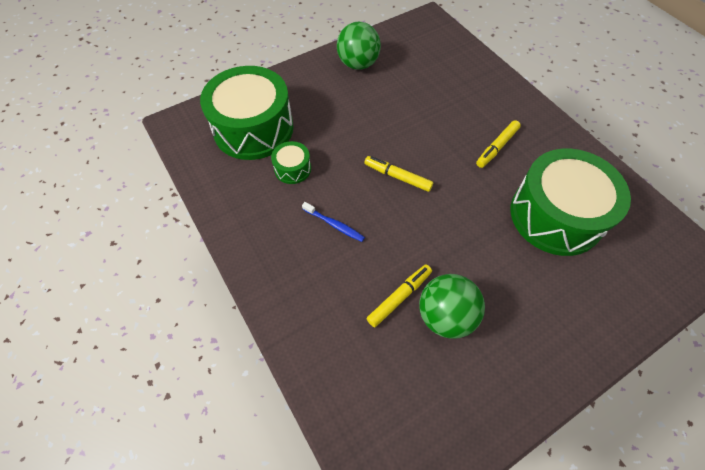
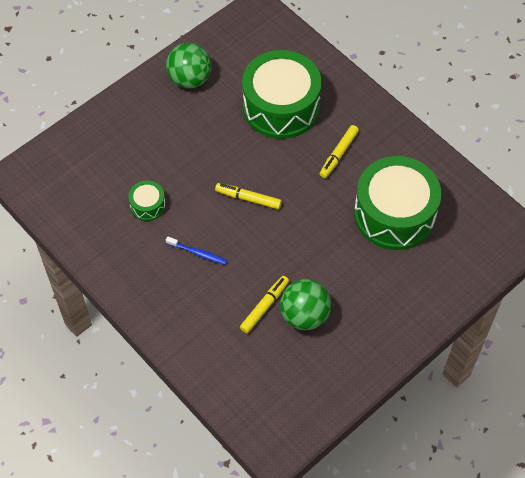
camera: 10 degrees left, 0 degrees up
green drum [200,66,294,160] -> green drum moved to [242,50,321,139]

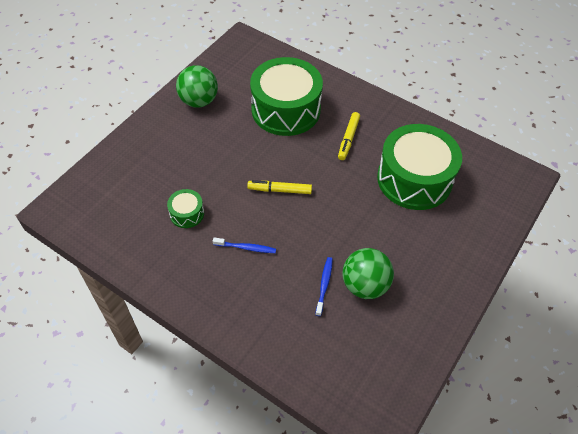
camera: 15 degrees left, 5 degrees down
yellow marker [240,276,289,333] -> blue toothbrush [315,257,333,316]

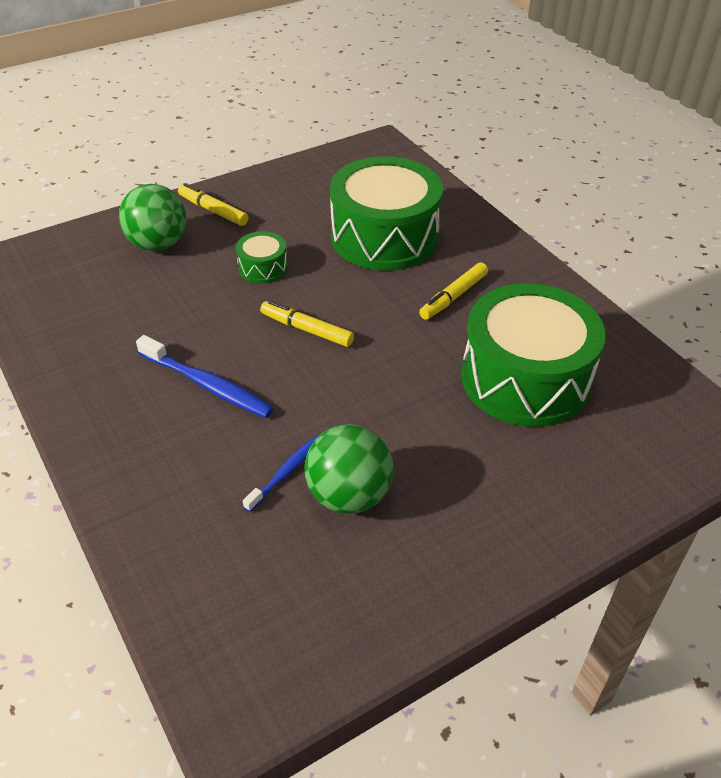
camera: 25 degrees right, 10 degrees down
green drum [167,189,204,228] -> green drum moved to [236,231,288,284]
green ball [176,65,218,108] -> green ball moved to [119,184,187,251]
blue toothbrush [213,237,276,253] -> blue toothbrush [136,335,274,418], size x1.62
none -> yellow marker [178,183,248,226]

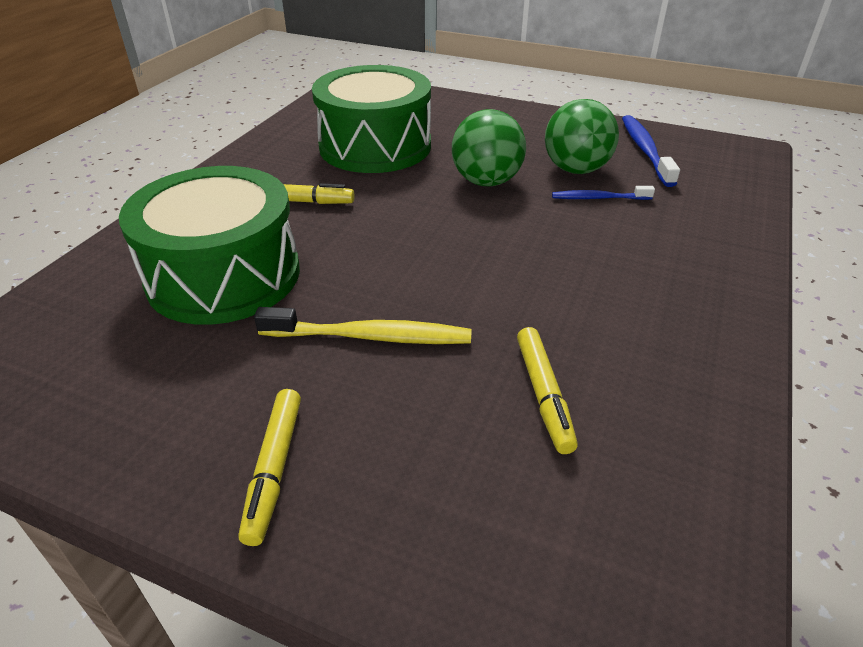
camera: 125 degrees left, 5 degrees down
green ball [119,184,187,251] -> green ball moved to [452,109,526,186]
blue toothbrush [136,335,274,418] -> blue toothbrush moved to [622,115,680,187]
green drum [236,231,288,284] -> yellow toothbrush [254,307,472,344]
yellow marker [260,300,354,347] -> yellow marker moved to [517,327,578,454]

